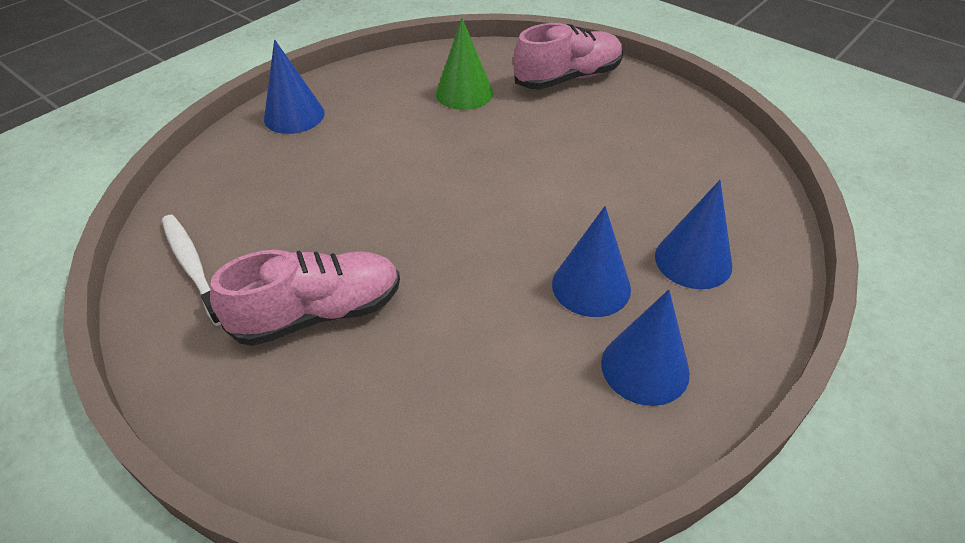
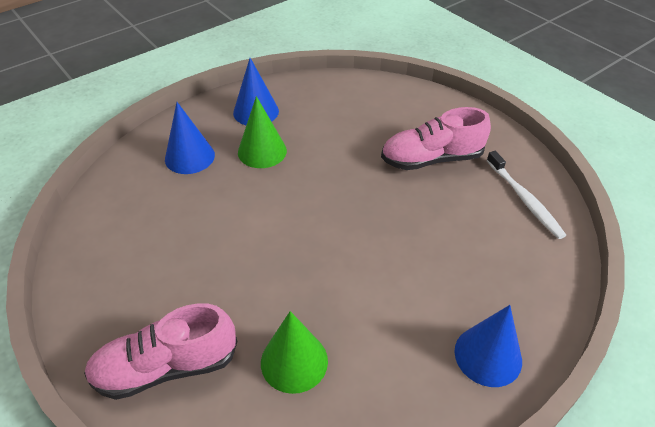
camera: 170 degrees left, 0 degrees up
blue cone [552,206,631,317] -> green cone [238,96,287,168]

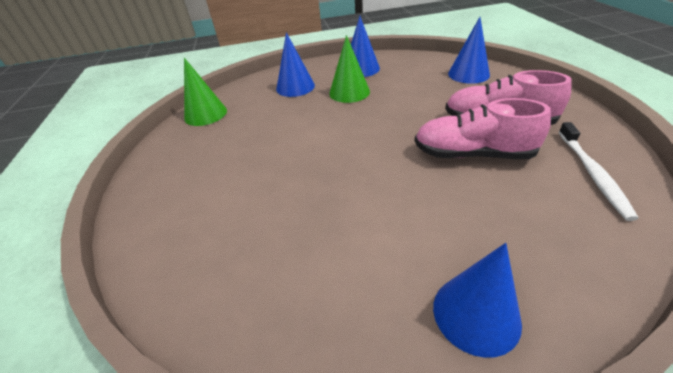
camera: 30 degrees right, 5 degrees down
pink shoe [84,303,237,400] -> pink shoe moved to [414,98,551,159]
green cone [261,311,328,394] -> green cone moved to [184,58,227,126]
none -> blue cone [448,17,490,84]

